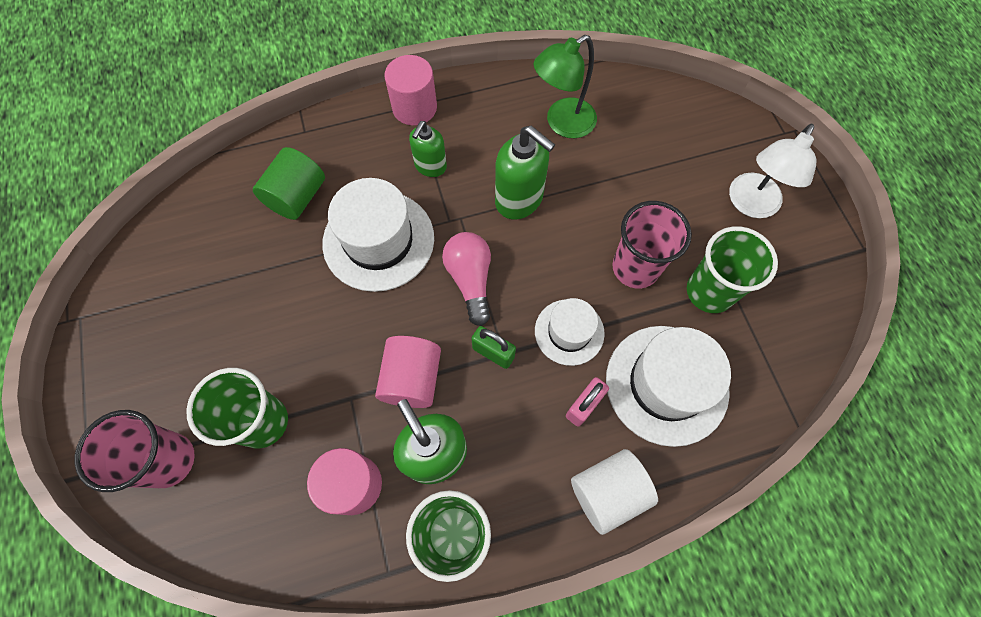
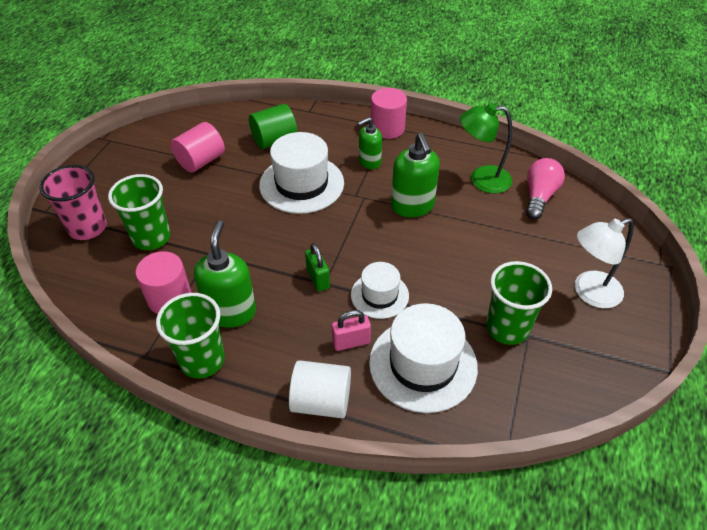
camera: 35 degrees right, 20 degrees down
pink cylinder [375,336,441,408] -> pink cylinder moved to [171,122,225,173]
pink light bulb [442,232,491,326] -> pink light bulb moved to [526,158,565,219]
pink cup [612,201,692,288] -> none

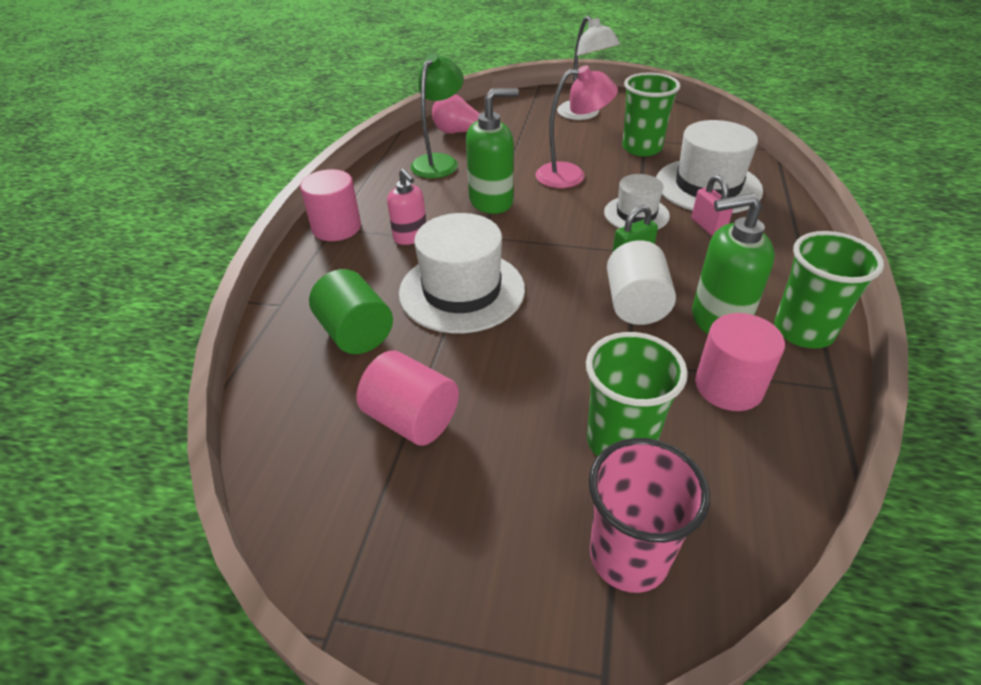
camera: 95 degrees left, 5 degrees down
white cylinder [289,360,351,418] -> white cylinder moved to [607,240,676,325]
green soap dispenser [358,117,382,169] -> pink soap dispenser [387,169,426,245]
green lamp [460,103,512,194] -> green lamp turned 150 degrees counterclockwise [411,54,464,178]
none -> pink lamp [536,65,618,188]

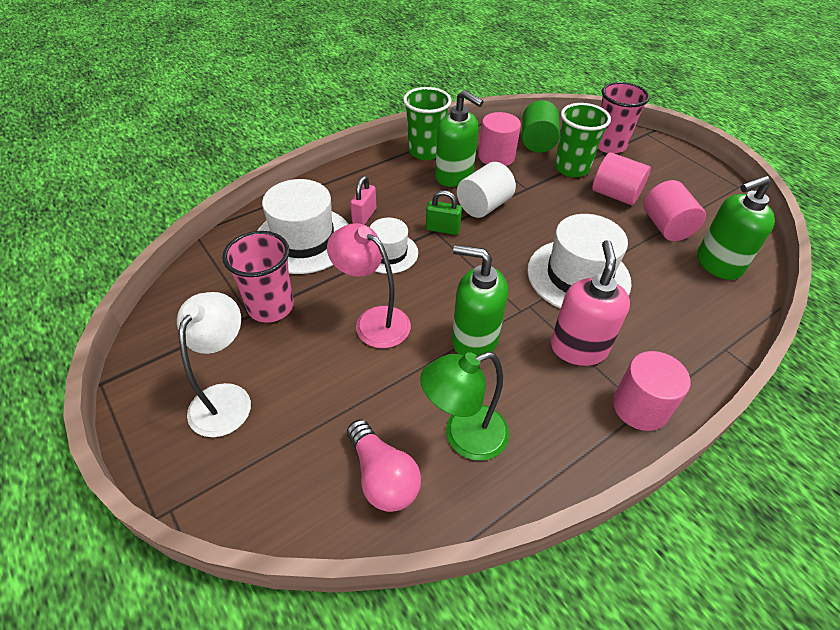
camera: 140 degrees left, 5 degrees up
green cylinder [309,269,393,354] -> green cylinder moved to [522,100,560,153]
pink soap dispenser [387,169,426,245] -> pink soap dispenser [551,240,630,366], size x1.58
green cup [622,73,681,156] -> pink cup [222,231,294,323]
none -> pink cylinder [592,152,651,205]
none -> green soap dispenser [697,175,775,280]

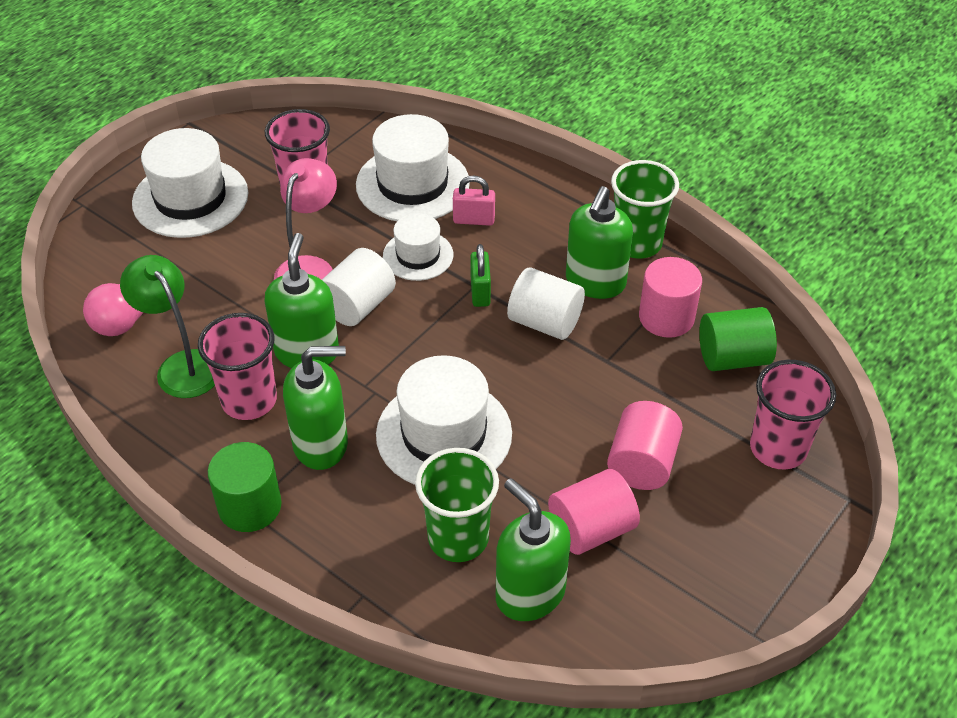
camera: 75 degrees right, 0 degrees up
white lamp [177,292,251,437] -> white hat [132,128,248,238]
pink soap dispenser [551,240,630,366] -> green soap dispenser [283,346,348,470]
green cup [555,103,611,177] -> green cup moved to [415,448,499,562]
pink cylinder [613,351,691,431] -> green cylinder [208,442,282,532]
none -> pink cup [198,313,277,420]
none -> white cylinder [322,248,396,326]

